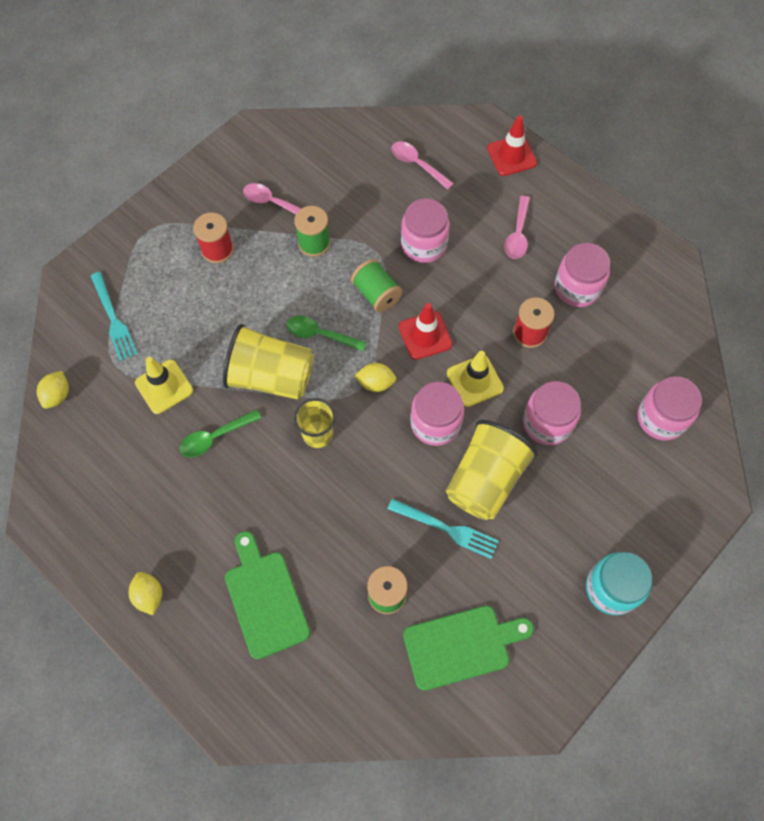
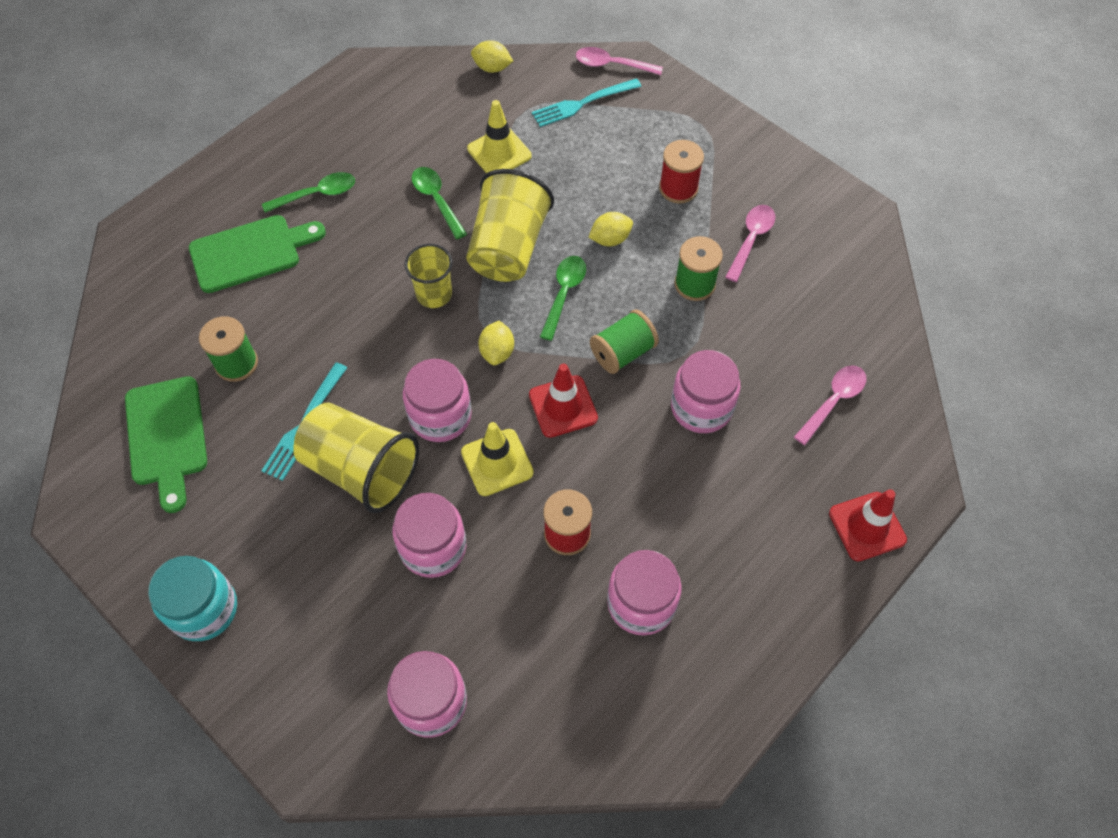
camera: 90 degrees right, 5 degrees down
yellow lemon [129,572,162,615] -> yellow lemon moved to [588,212,633,246]
pink spoon [505,196,530,259] -> pink spoon moved to [576,47,663,75]
none -> green spoon [262,172,355,213]

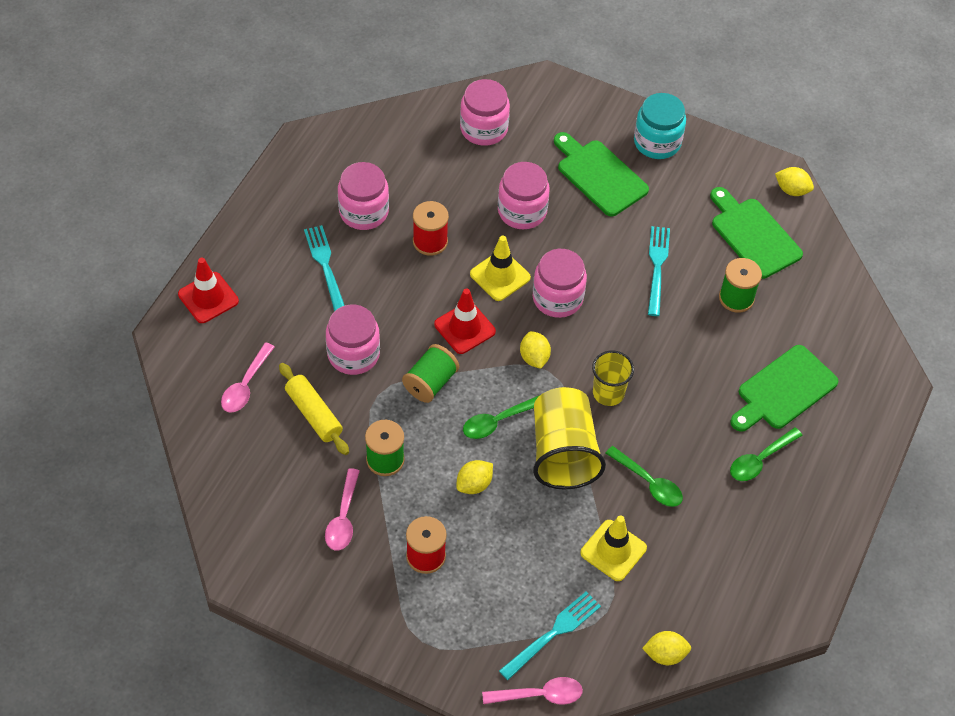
camera: 160 degrees right, 5 degrees down
yellow cup [293,402,419,513] -> none
green spoon [540,256,586,341] -> green spoon turned 60 degrees clockwise [463,395,540,439]
none -> yellow rolling pin [279,363,349,455]
none -> turquoise fork [304,225,345,311]
none -> green cutting board [554,132,649,217]
none -> yellow lemon [775,167,814,196]

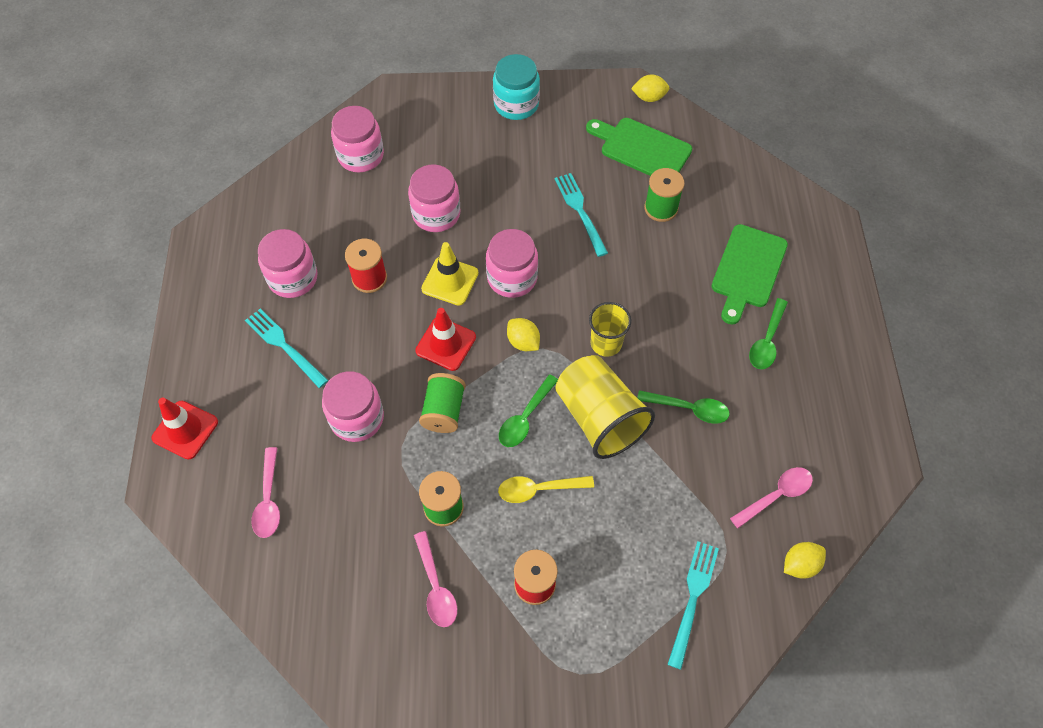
camera: 25 degrees left, 5 degrees up
yellow rolling pin [279,363,349,455] -> none
yellow lemon [456,460,493,494] -> yellow spoon [498,476,594,503]
pink spoon [482,677,583,705] -> pink spoon moved to [730,467,813,528]
green cutting board [554,132,649,217] -> none
yellow traffic cone [580,515,647,581] -> none

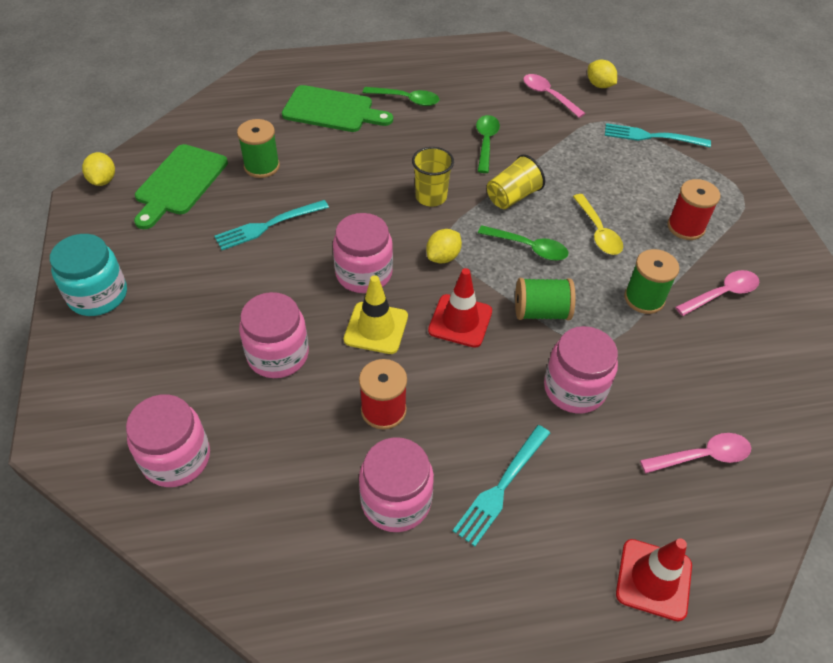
camera: 100 degrees left, 10 degrees down
yellow cup [556,355,655,459] -> yellow cup [487,154,545,209], size x0.59

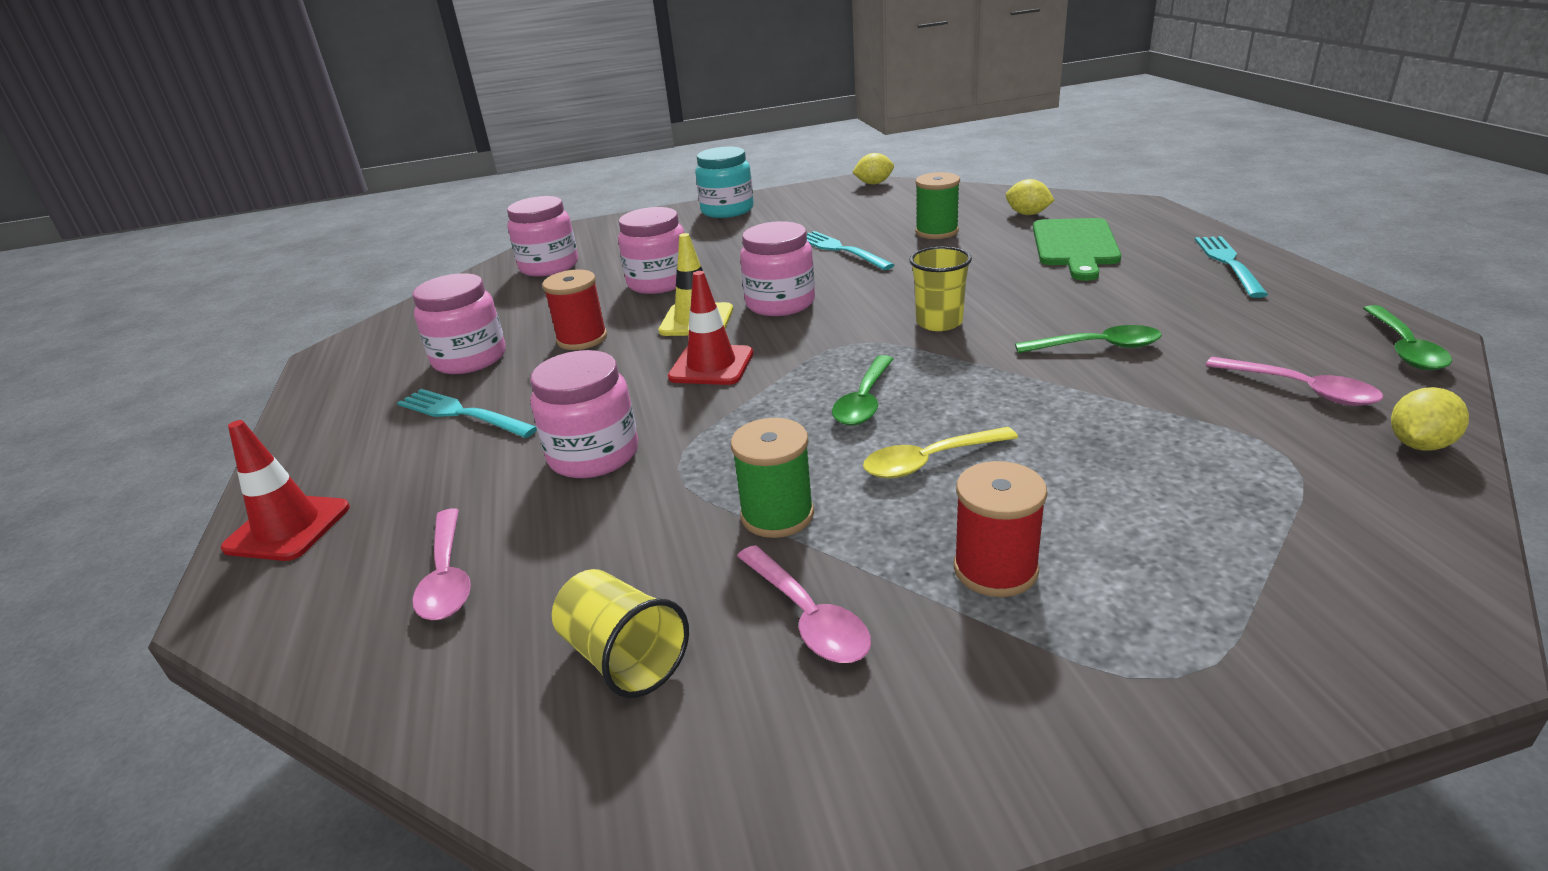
camera: 90 degrees right, 20 degrees down
green cutting board [134,144,228,229] -> none
green spoon [362,87,439,106] -> green spoon moved to [1363,305,1452,370]
yellow lemon [426,229,462,263] -> yellow lemon moved to [1006,179,1054,215]
yellow cup [487,154,545,209] -> yellow cup moved to [552,569,689,698]
green spool [515,278,576,320] -> none
pink spoon [523,74,586,118] -> pink spoon turned 90 degrees clockwise [1206,357,1383,406]
turquoise fork [605,123,711,147] -> turquoise fork moved to [1195,236,1268,298]

